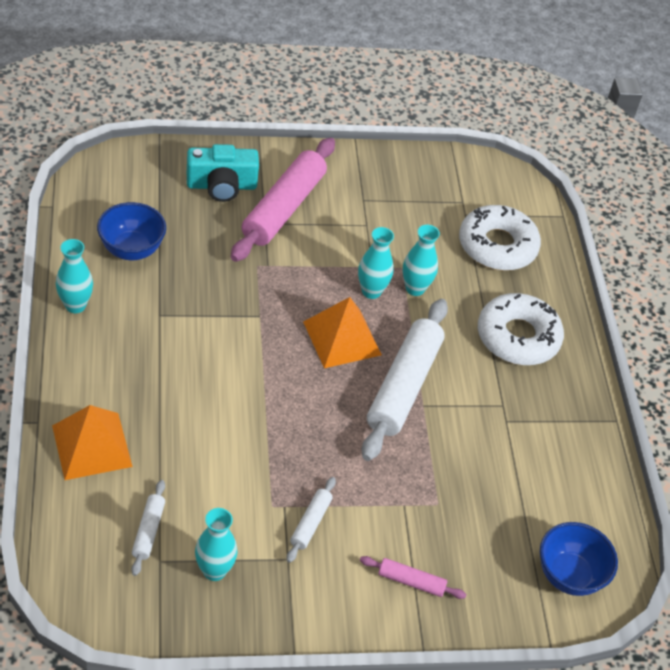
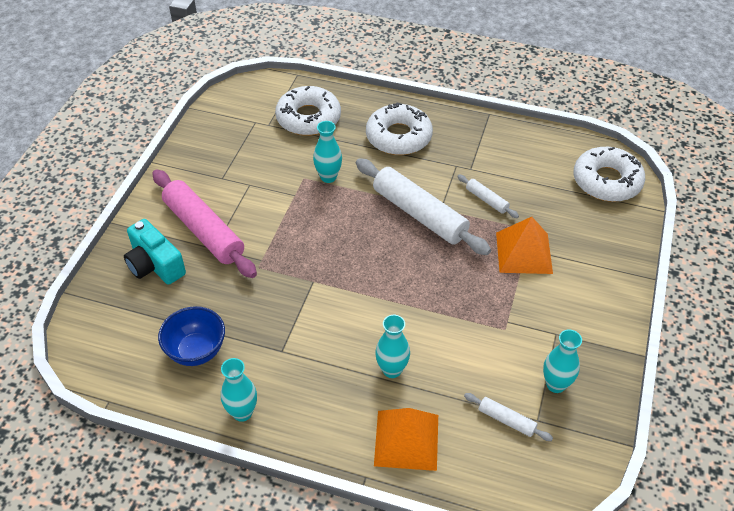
camera: 60 degrees left, 0 degrees up
turquoise camera [187,144,259,202] -> turquoise camera turned 120 degrees clockwise [124,219,186,285]
white rolling pin [287,477,336,563] -> white rolling pin moved to [457,175,519,218]
orange pyramid [303,297,382,368] -> orange pyramid moved to [496,217,553,274]
turquoise vase [358,227,394,299] -> turquoise vase moved to [375,315,410,378]
pink rolling pin [360,556,467,599] -> none
blue bowl [540,522,618,596] -> white donut [573,147,645,202]

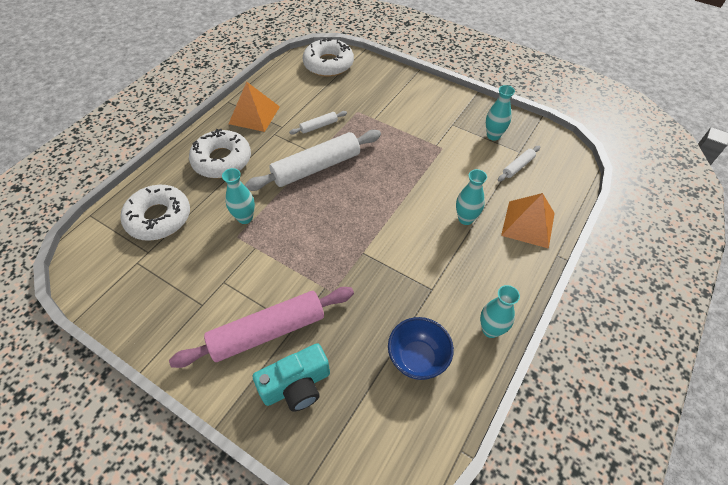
camera: 75 degrees left, 5 degrees up
orange pyramid [496,217,553,274] -> orange pyramid moved to [229,82,280,132]

